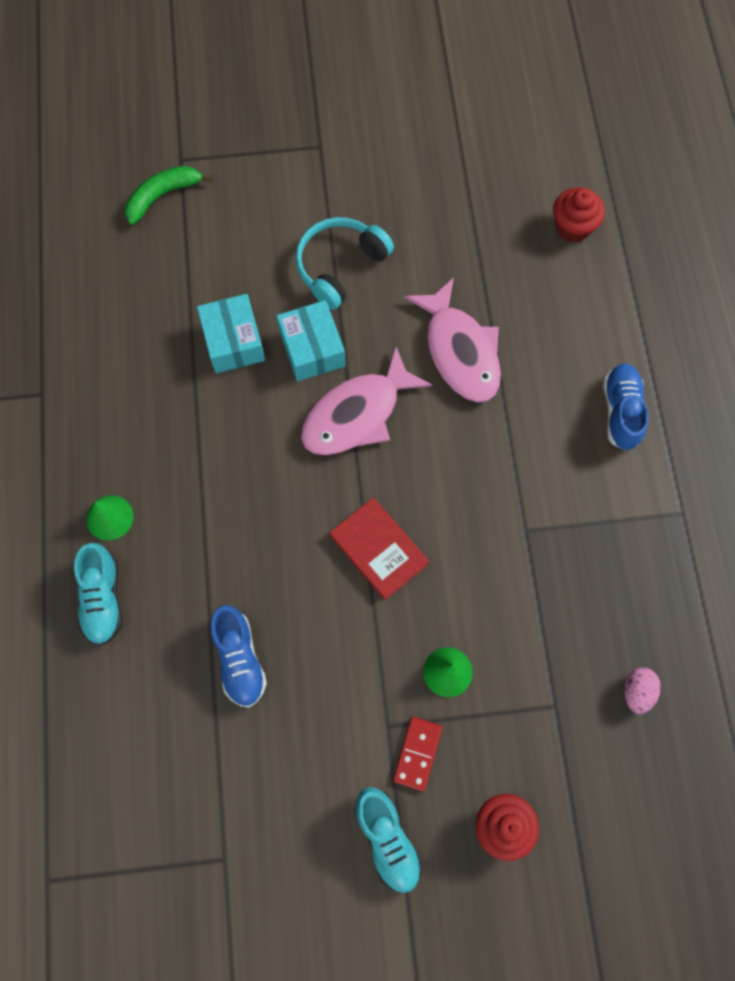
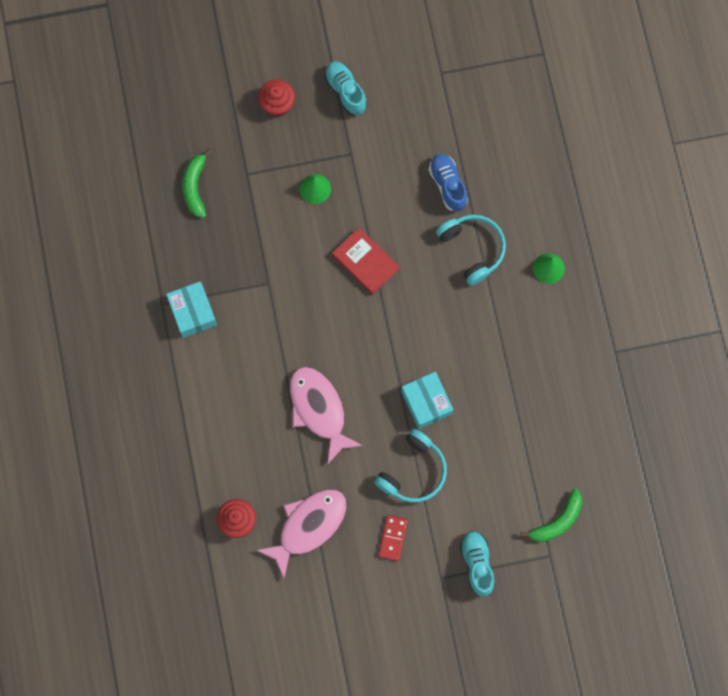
camera: 175 degrees right, 5 degrees up
turquoise shoe [74,543,122,646] -> turquoise shoe moved to [460,531,495,597]
turquoise box [197,294,265,373] -> turquoise box moved to [166,281,217,338]
pink fish [301,347,432,455] -> pink fish moved to [256,489,347,578]
red domino [393,717,442,791] -> red domino moved to [378,515,408,561]
blue shoe [603,363,649,451] -> none
pink egg [624,667,661,714] -> green banana [183,149,212,218]
none -> turquoise headphones [436,214,506,285]

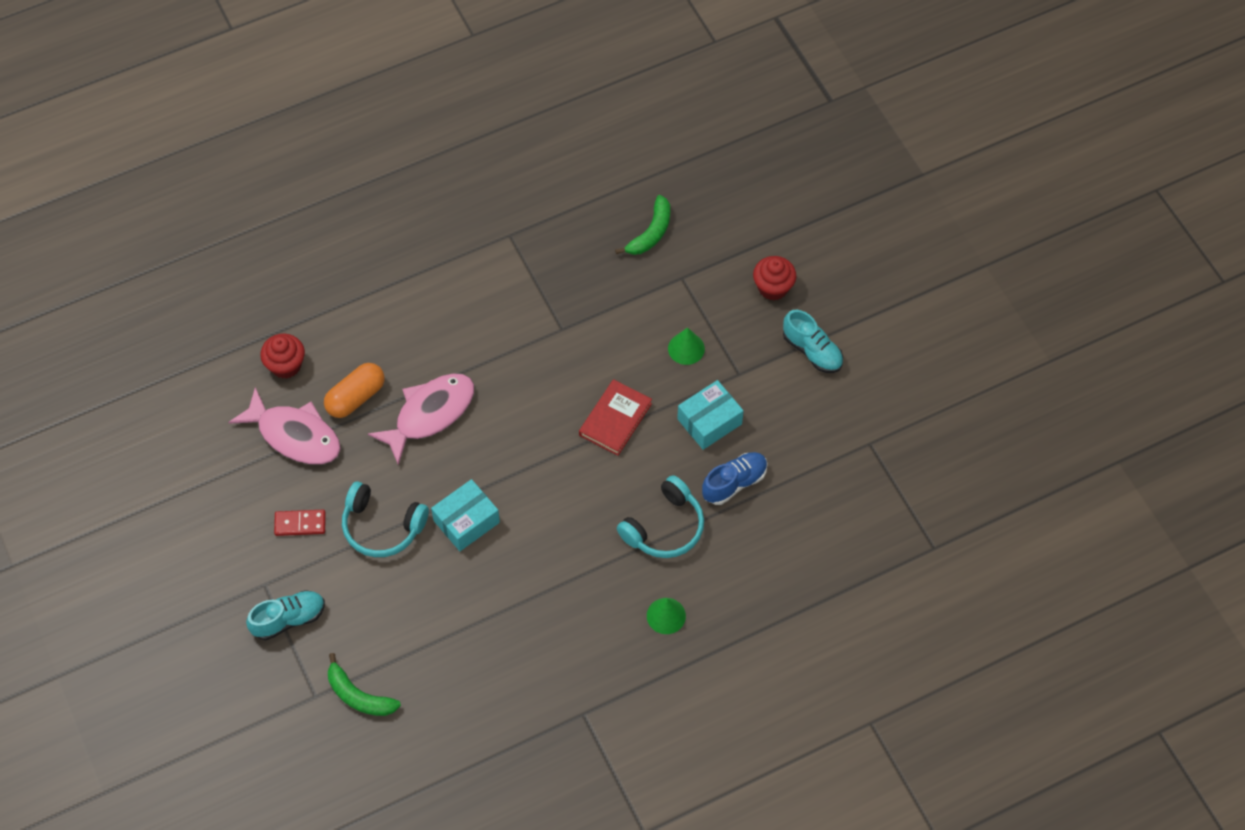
camera: 75 degrees right, 15 degrees down
turquoise box [166,281,217,338] -> turquoise box moved to [677,380,744,450]
green banana [183,149,212,218] -> green banana turned 135 degrees clockwise [615,195,670,255]
turquoise shoe [324,61,367,115] -> turquoise shoe turned 90 degrees clockwise [783,310,843,373]
none -> orange capsule [324,363,385,418]

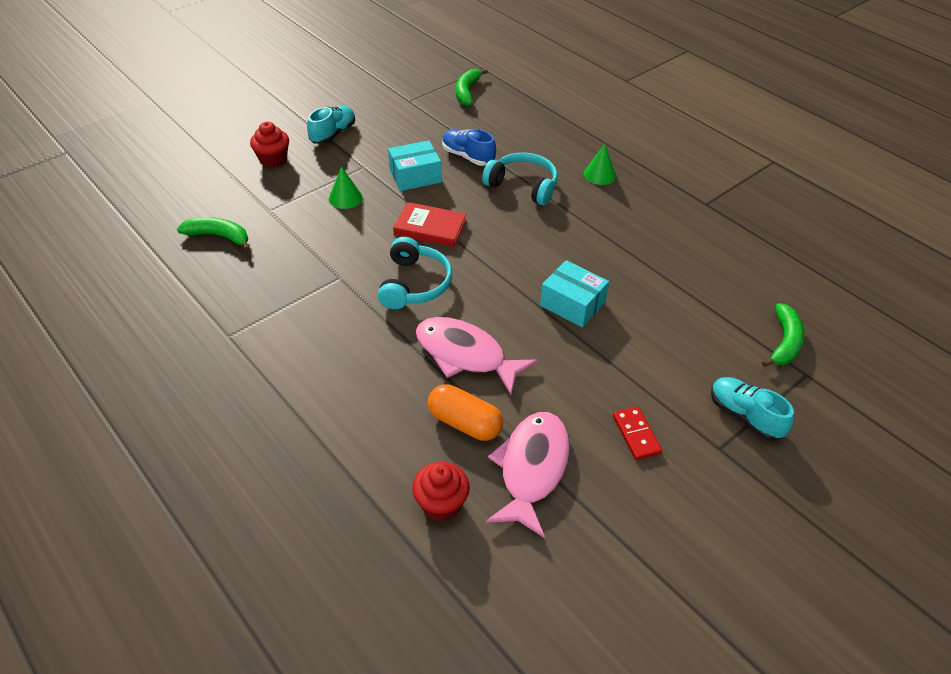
camera: 105 degrees left, 15 degrees down
turquoise headphones [342,481,429,557] -> turquoise headphones moved to [378,237,452,309]
turquoise box [677,380,744,450] -> turquoise box turned 60 degrees counterclockwise [388,141,442,191]
none -> green banana [456,69,488,106]

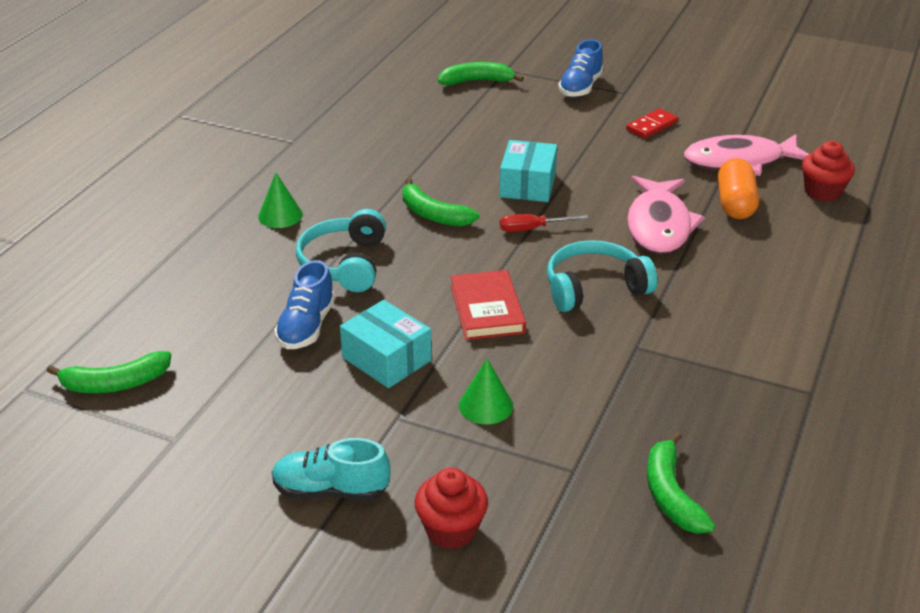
camera: 115 degrees left, 10 degrees down
turquoise shoe [711,377,794,441] -> blue shoe [558,39,603,97]
none -> green banana [402,178,480,227]
none -> red screwdriver [500,214,588,232]

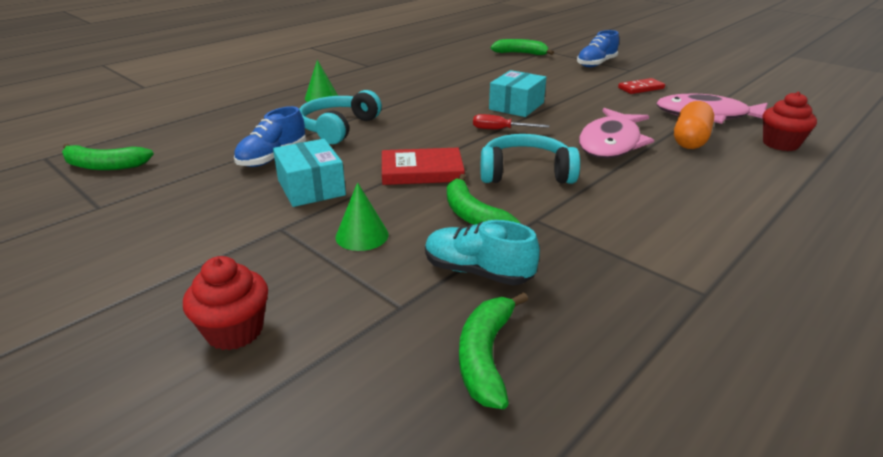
camera: 20 degrees right, 5 degrees down
turquoise shoe [272,438,391,500] -> turquoise shoe moved to [425,220,540,285]
green banana [402,178,480,227] -> green banana moved to [447,174,520,225]
red book [451,270,526,340] -> red book turned 75 degrees clockwise [382,148,465,185]

